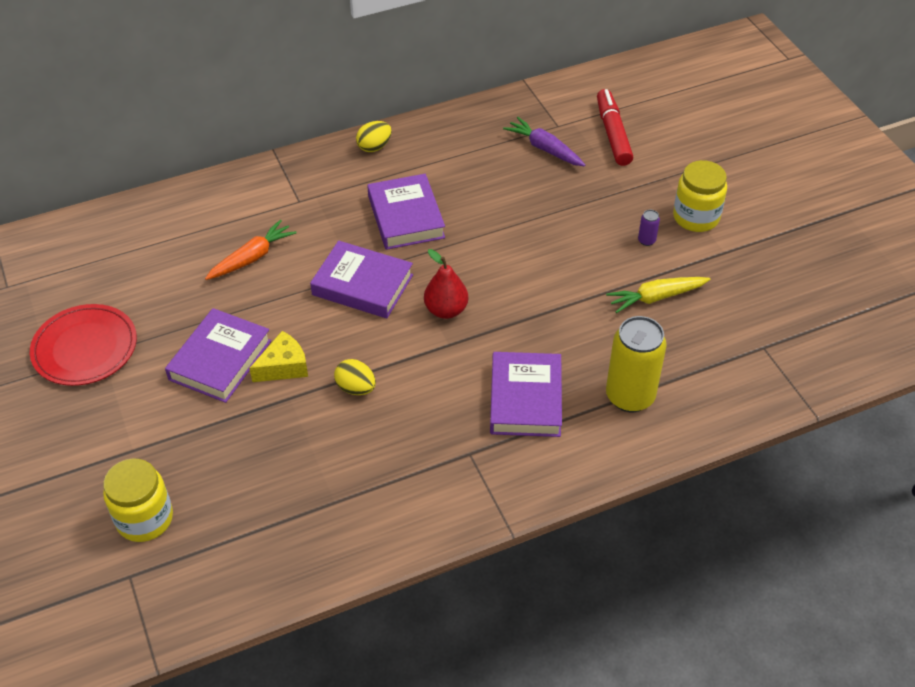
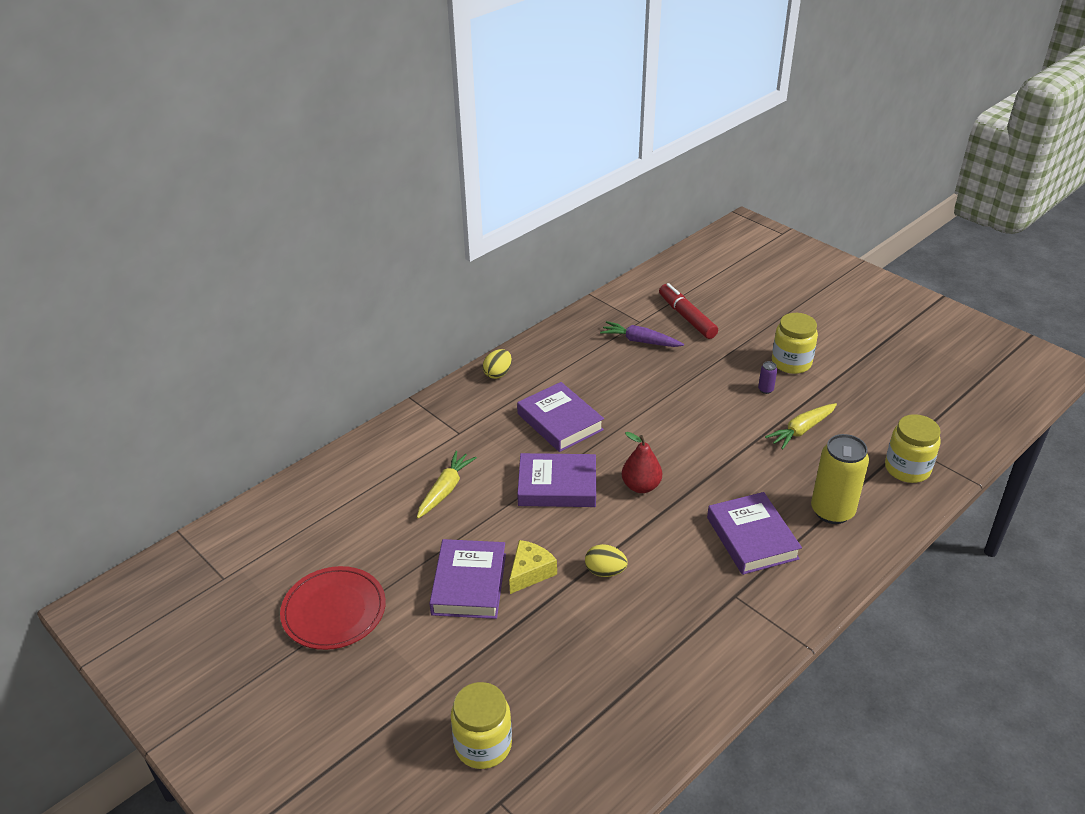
camera: 20 degrees left, 10 degrees down
orange carrot [205,220,297,280] -> yellow carrot [417,451,477,519]
none -> yellow jar [885,414,941,483]

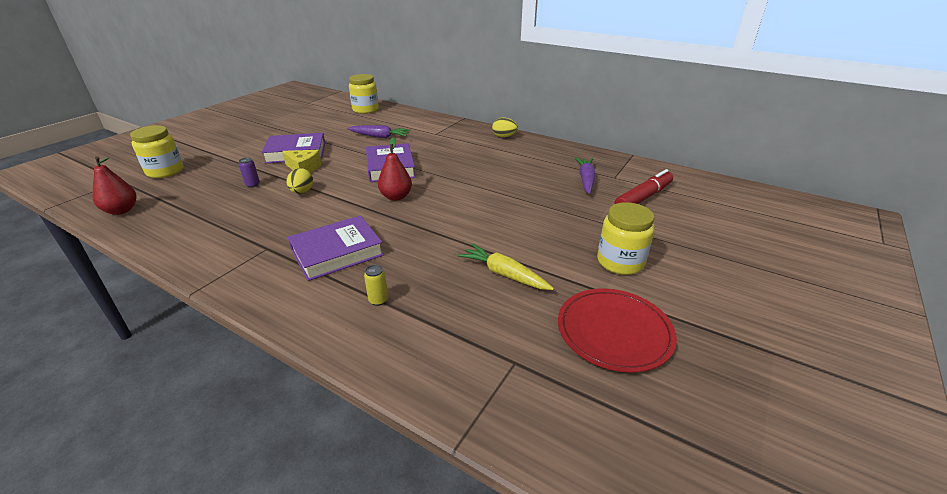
camera: 75 degrees right, 5 degrees down
red plate [280,566,386,650] -> red plate moved to [558,288,677,372]
yellow carrot [417,451,477,519] -> purple carrot [347,125,411,138]
purple book [517,382,604,452] -> none
purple can [758,361,777,394] -> purple can moved to [239,157,260,188]
yellow can [811,434,869,524] -> yellow can [364,265,388,306], size x0.41
yellow jar [885,414,941,483] -> yellow jar moved to [349,74,379,114]
none -> red pear [93,157,137,215]

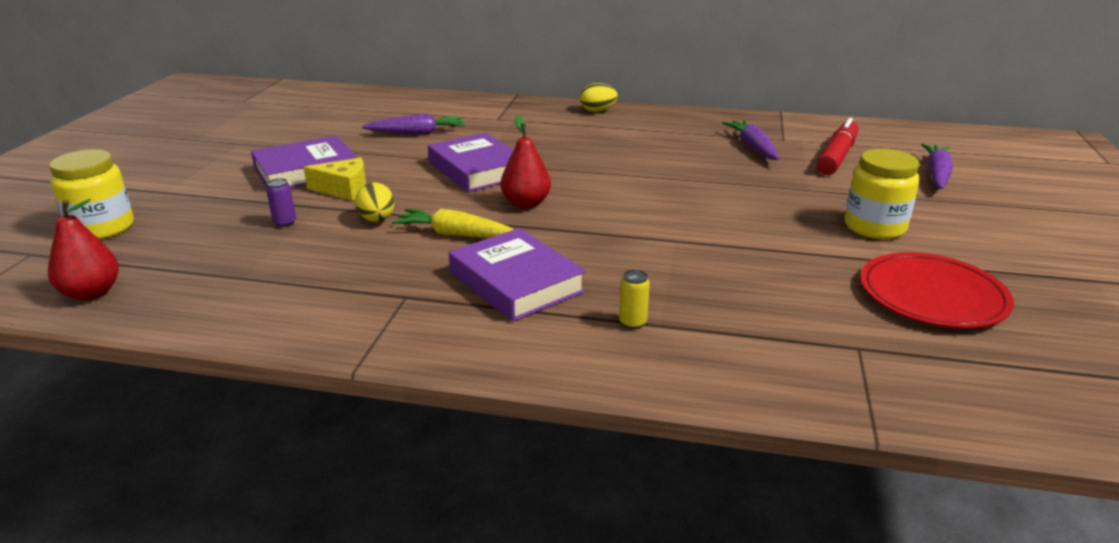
camera: 20 degrees left, 5 degrees down
purple book [288,216,384,281] -> purple book turned 75 degrees counterclockwise [449,228,586,321]
yellow jar [349,74,379,114] -> none
yellow carrot [458,244,554,290] -> yellow carrot moved to [392,209,514,238]
none -> purple carrot [921,143,953,189]

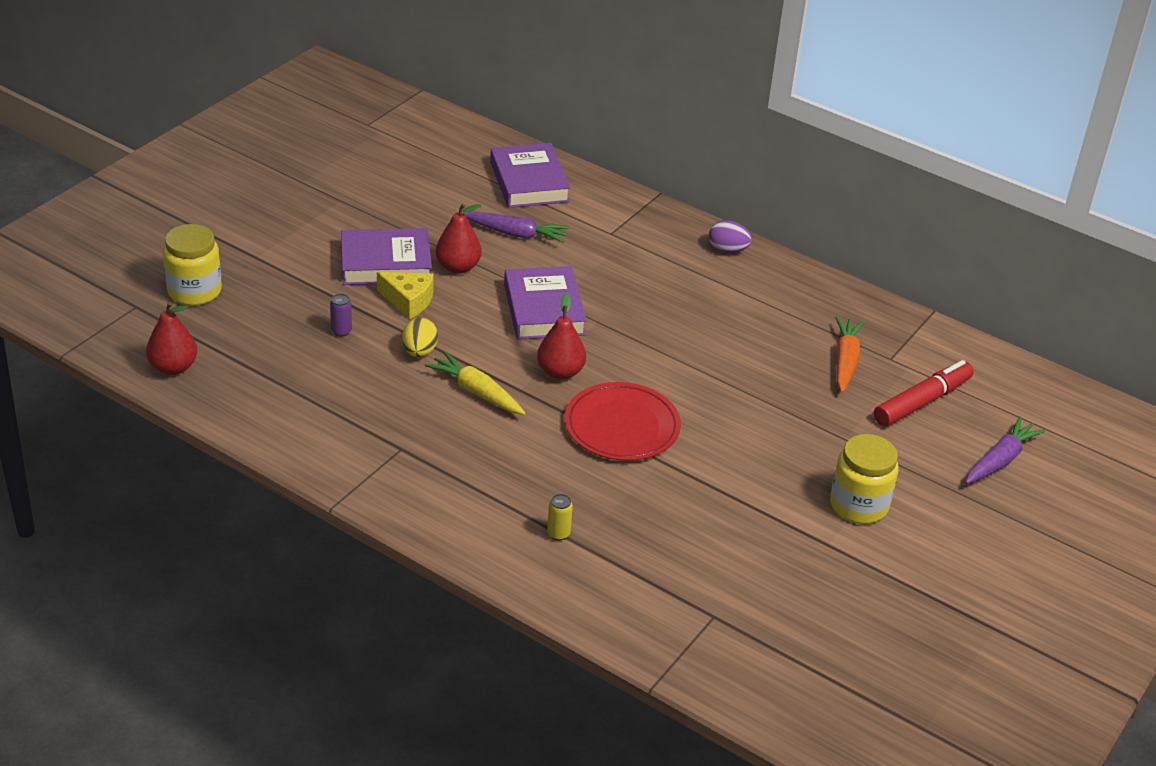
camera: 20 degrees right, 10 degrees up
purple book [449,228,586,321] -> purple book moved to [490,143,571,208]
yellow egg [580,83,618,112] -> purple egg [709,220,752,253]
purple carrot [722,120,779,160] -> orange carrot [835,317,864,393]
red plate [860,252,1014,328] -> red plate moved to [565,382,681,461]
none -> red pear [436,204,482,274]

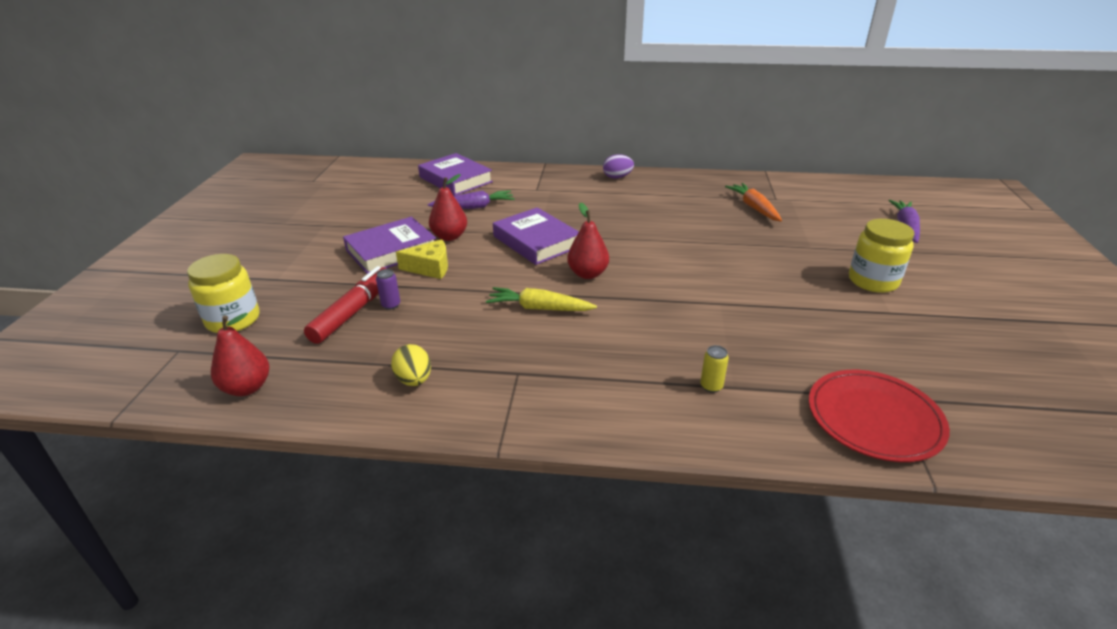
camera: 25 degrees left, 5 degrees down
yellow egg [402,318,438,357] -> yellow egg moved to [391,344,431,386]
red plate [565,382,681,461] -> red plate moved to [809,370,950,462]
red marker [874,360,974,427] -> red marker moved to [304,266,387,344]

